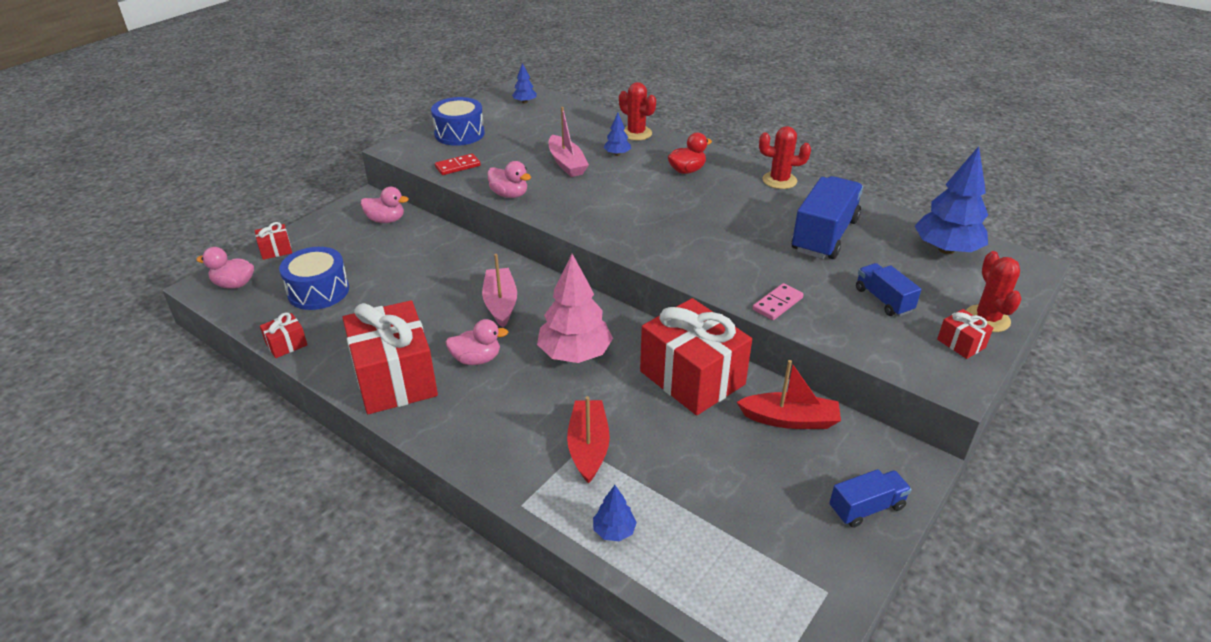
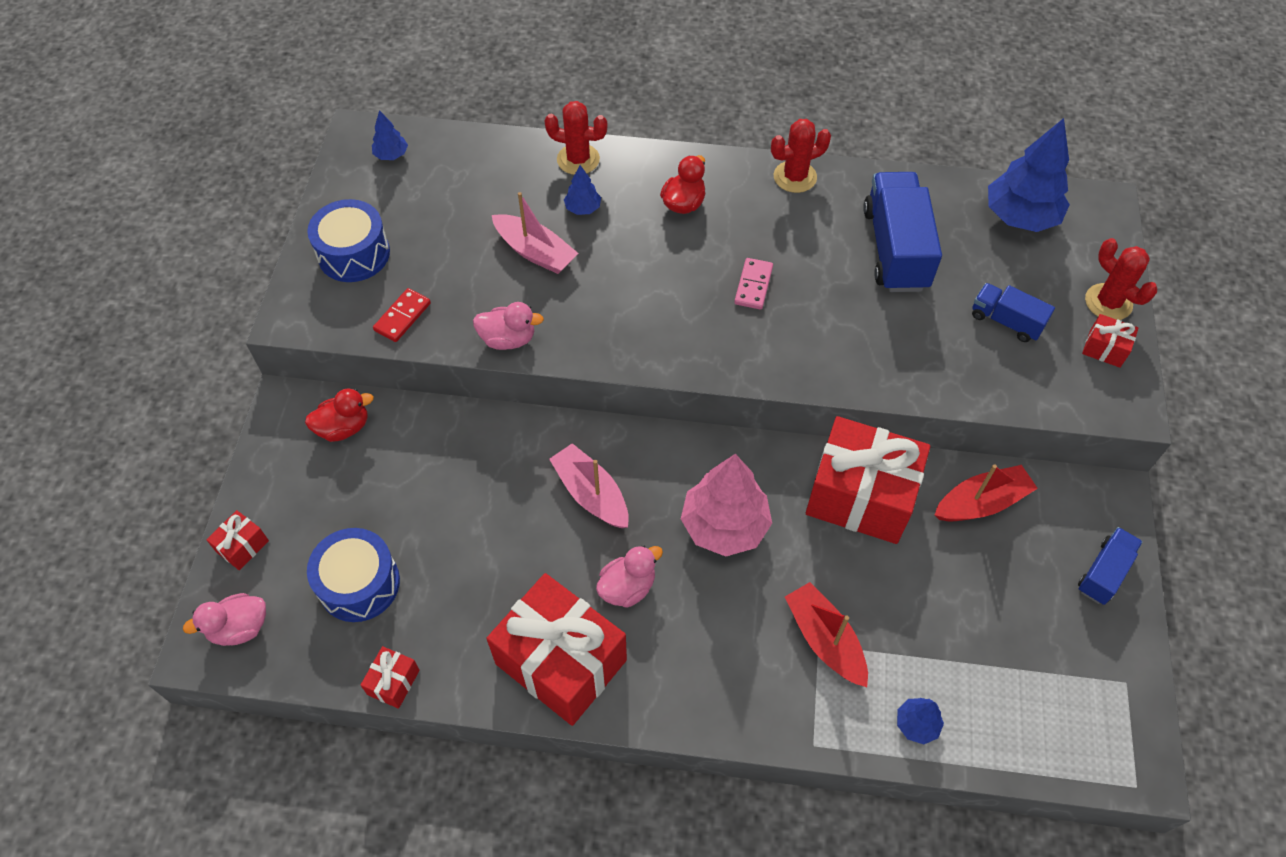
camera: 30 degrees left, 20 degrees up
pink duck [361,187,409,223] -> red duck [305,388,374,442]
pink domino [753,283,804,320] -> pink domino moved to [734,258,773,309]

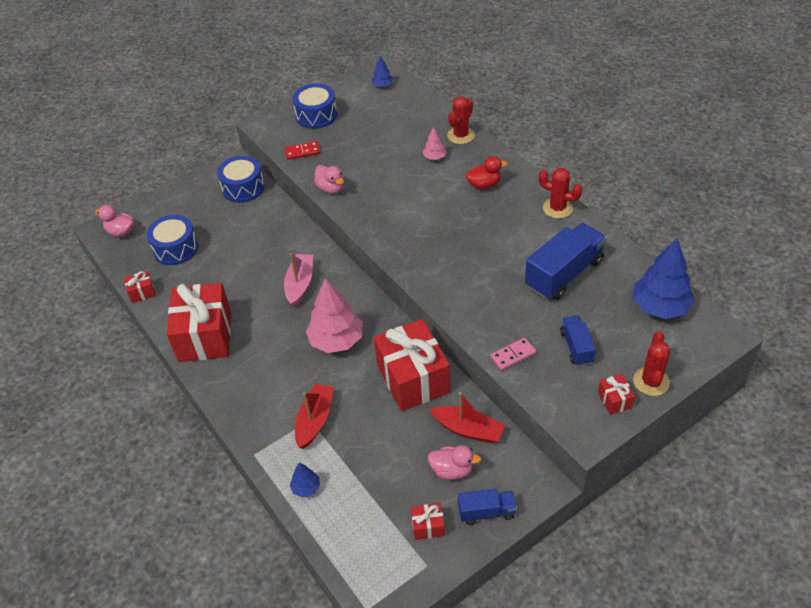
camera: 50 degrees right, 10 degrees down
red gift [206,510,269,570] -> red gift moved to [411,503,445,540]
red duck [305,388,374,442] -> blue drum [217,156,265,203]
pink boat [492,192,579,274] -> none
red cactus [544,101,607,175] -> red cactus turned 60 degrees clockwise [447,96,475,144]
blue tree [564,165,601,215] -> pink tree [423,127,446,160]
pink duck [596,545,663,608] -> pink duck moved to [428,445,481,480]
pink domino [734,258,773,309] -> pink domino moved to [490,338,536,371]

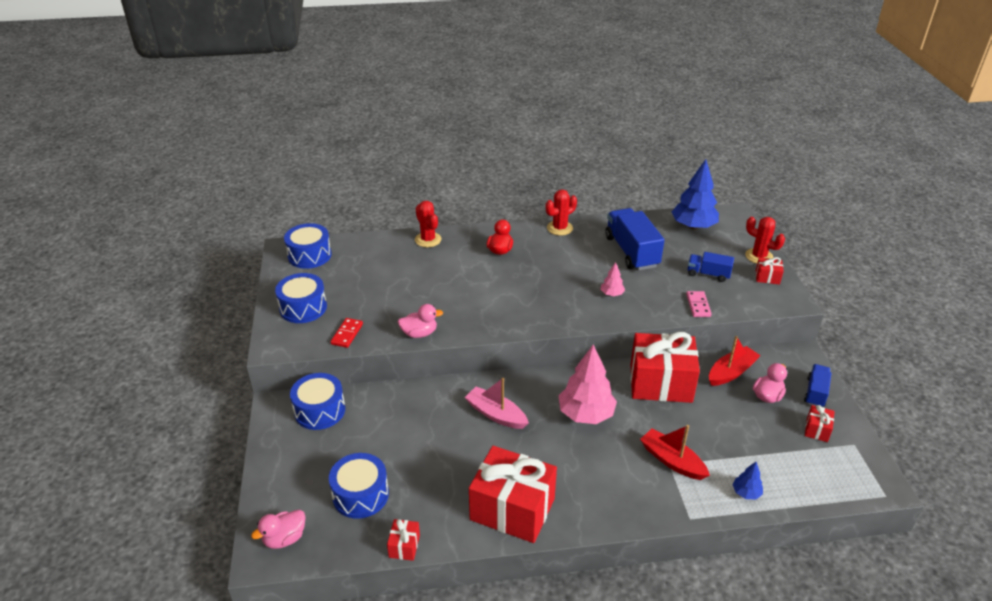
camera: 65 degrees left, 10 degrees down
blue tree [372,55,393,87] -> blue drum [284,223,332,269]
pink tree [423,127,446,160] -> pink tree moved to [601,262,625,296]

